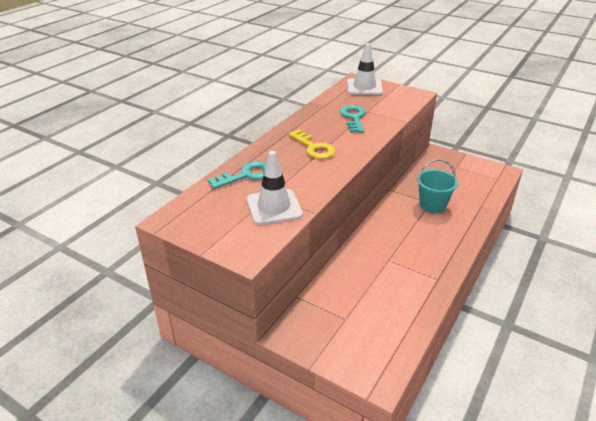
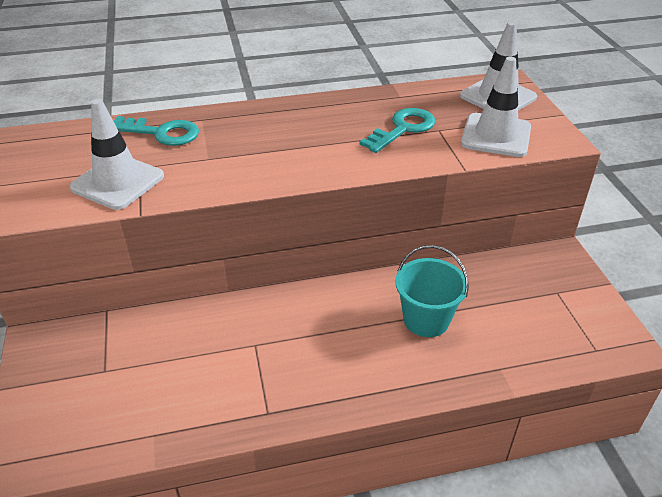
camera: 45 degrees right, 5 degrees up
yellow key [288,129,336,159] -> none
none -> white traffic cone [461,57,531,157]

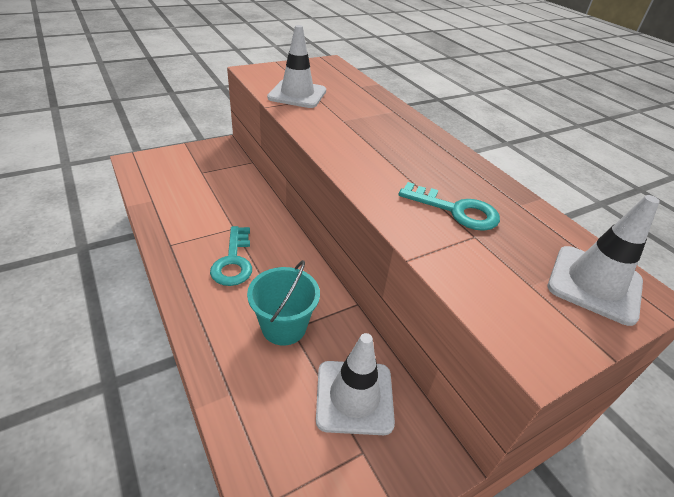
camera: 70 degrees right, 0 degrees up
turquoise key [114,116,199,146] -> turquoise key moved to [210,226,252,286]
white traffic cone [461,57,531,157] -> white traffic cone moved to [316,333,395,435]

